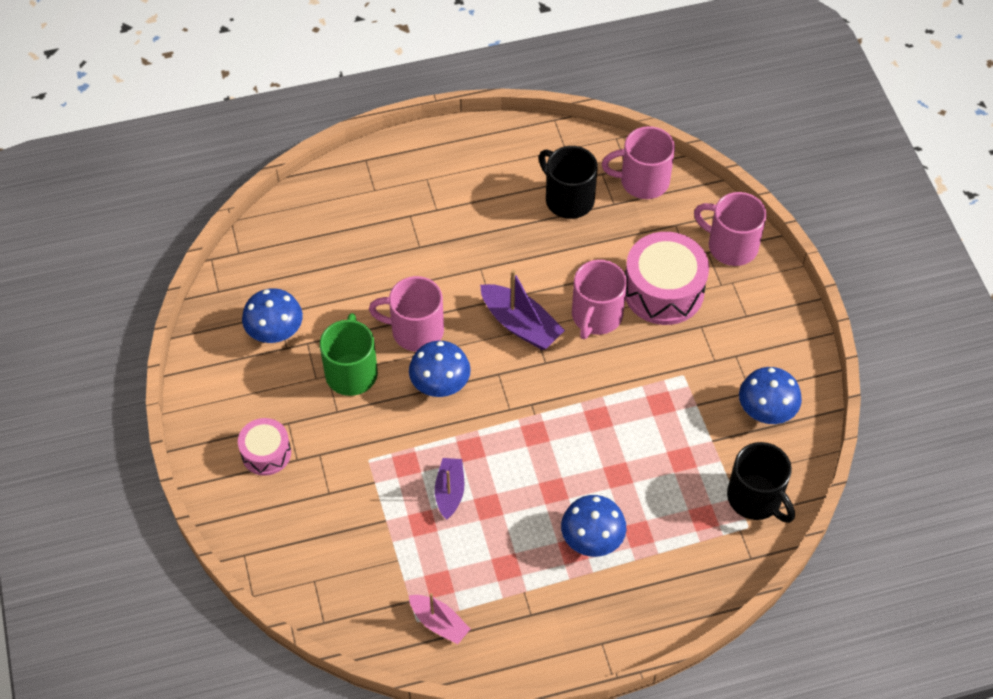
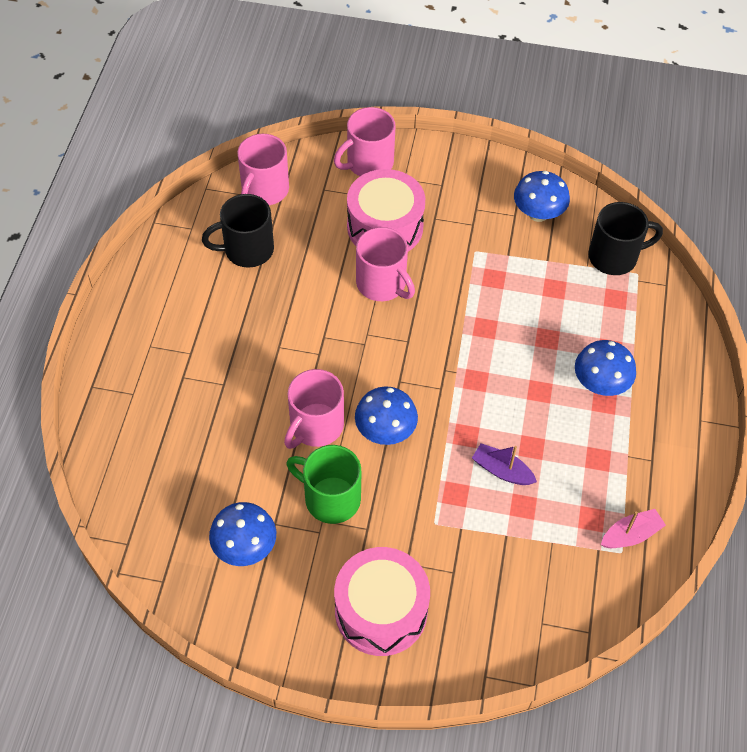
camera: 65 degrees left, 0 degrees up
pink drum [238,418,291,476] -> pink drum [334,547,430,656], size x1.72
purple boat [480,270,565,350] -> none

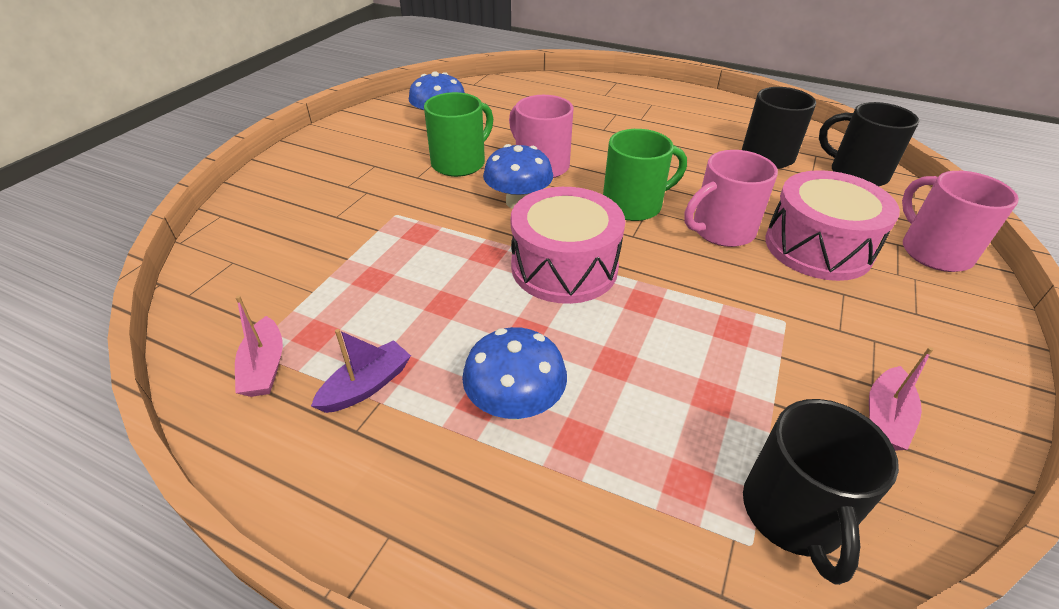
camera: 105 degrees right, 15 degrees down
pink mug [237,134,289,205] -> black mug [819,102,919,186]
pink drum [334,547,430,656] -> pink drum moved to [511,187,625,304]
purple boat [472,443,537,485] -> purple boat moved to [311,329,411,413]
blue mushroom [514,171,570,222] -> pink boat [869,347,934,451]
none -> green mug [603,129,687,221]

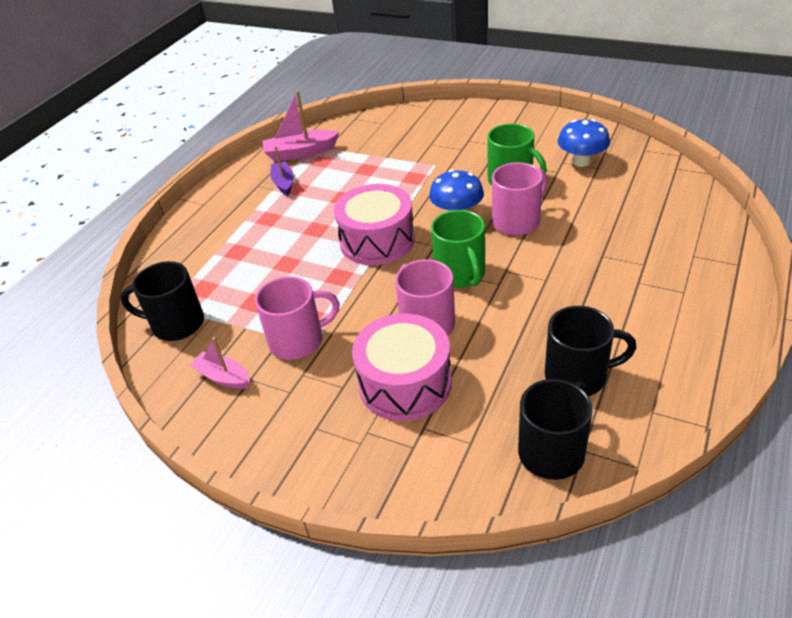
camera: 95 degrees right, 0 degrees up
pink boat [235,296,283,397] -> pink boat [262,90,339,162], size x1.55
purple boat [311,329,411,413] -> purple boat turned 150 degrees counterclockwise [271,147,294,196]
blue mushroom [462,327,567,420] -> none
pink mug [902,171,1019,272] -> pink mug moved to [255,276,340,360]

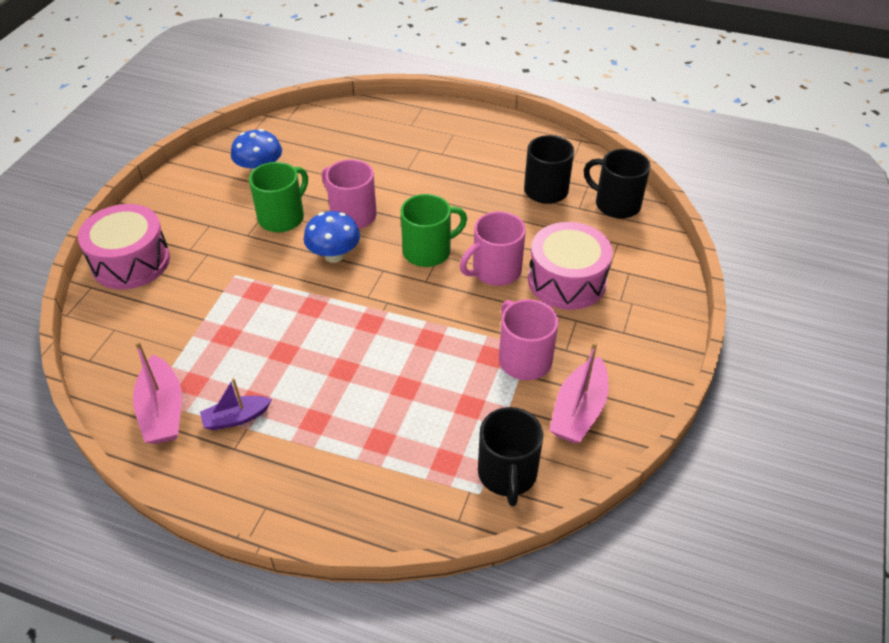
camera: 100 degrees left, 5 degrees up
pink boat [190,337,250,389] -> pink boat [549,342,609,444], size x1.55
pink drum [334,184,415,265] -> pink drum moved to [78,204,170,290]

